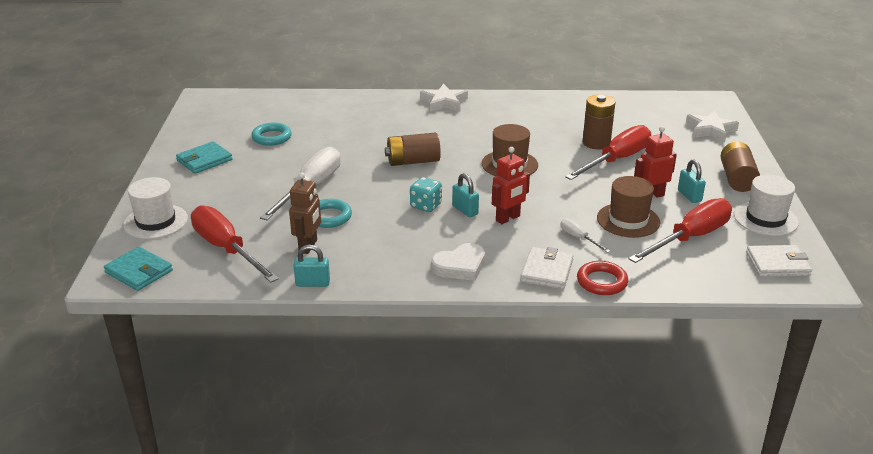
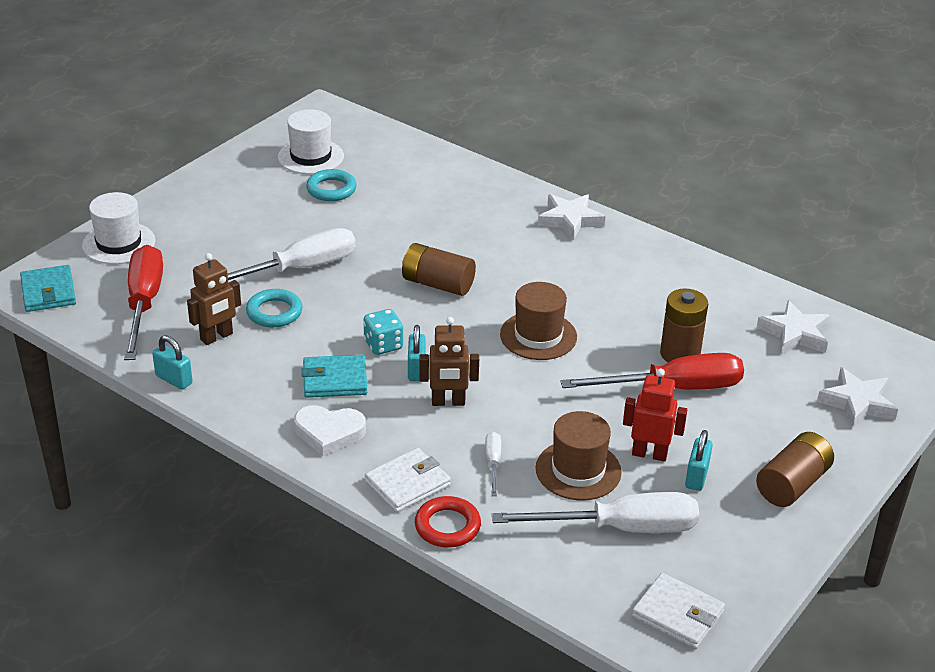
camera: 35 degrees right, 5 degrees up
turquoise wallet [176,141,233,174] -> turquoise wallet moved to [302,355,367,398]
red robot [492,147,530,224] -> brown robot [419,317,479,406]
red screwdriver [628,198,732,263] -> white screwdriver [492,492,699,533]
white hat [734,175,799,236] -> white hat moved to [278,109,344,174]
none -> white star [757,300,830,354]

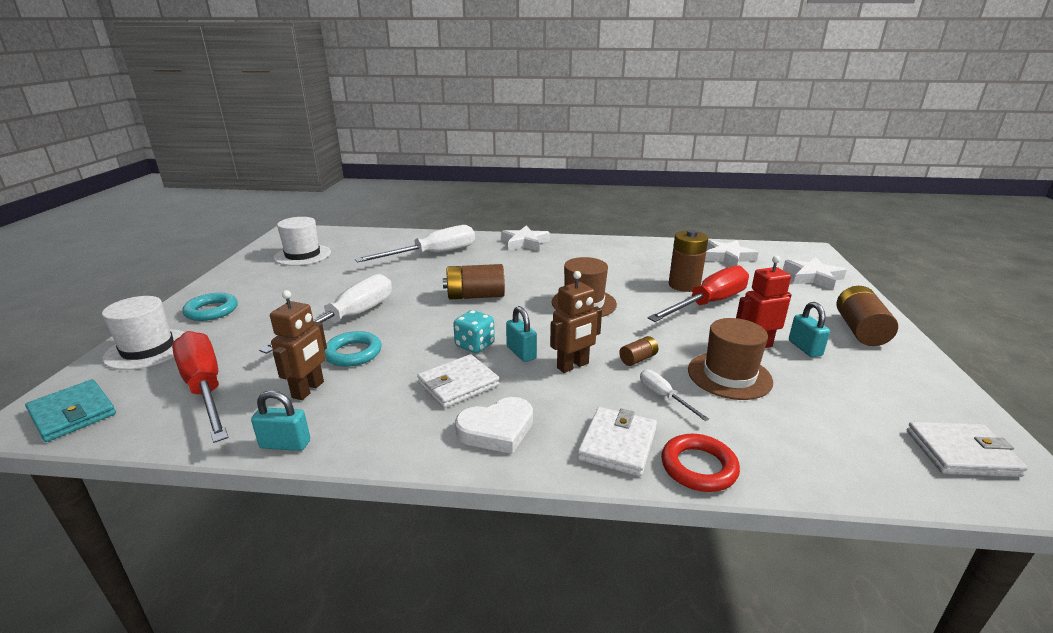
camera: 30 degrees left, 10 degrees down
turquoise wallet [302,355,367,398] -> white wallet [417,354,500,408]
turquoise ring [306,169,357,201] -> turquoise ring moved to [182,293,238,321]
white screwdriver [492,492,699,533] -> white screwdriver moved to [355,225,475,262]
none -> brown battery [619,336,658,366]

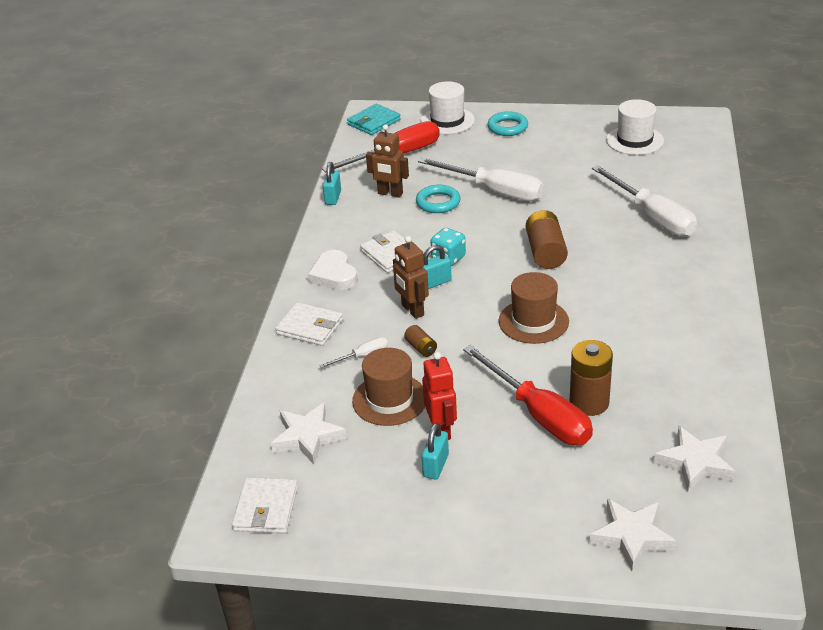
camera: 95 degrees right, 10 degrees up
white star [501,226,550,251] -> white star moved to [271,402,347,464]
red ring [661,434,740,492] -> none
turquoise padlock [789,302,830,357] -> turquoise padlock turned 60 degrees counterclockwise [422,423,449,480]
brown battery [837,286,898,346] -> none

